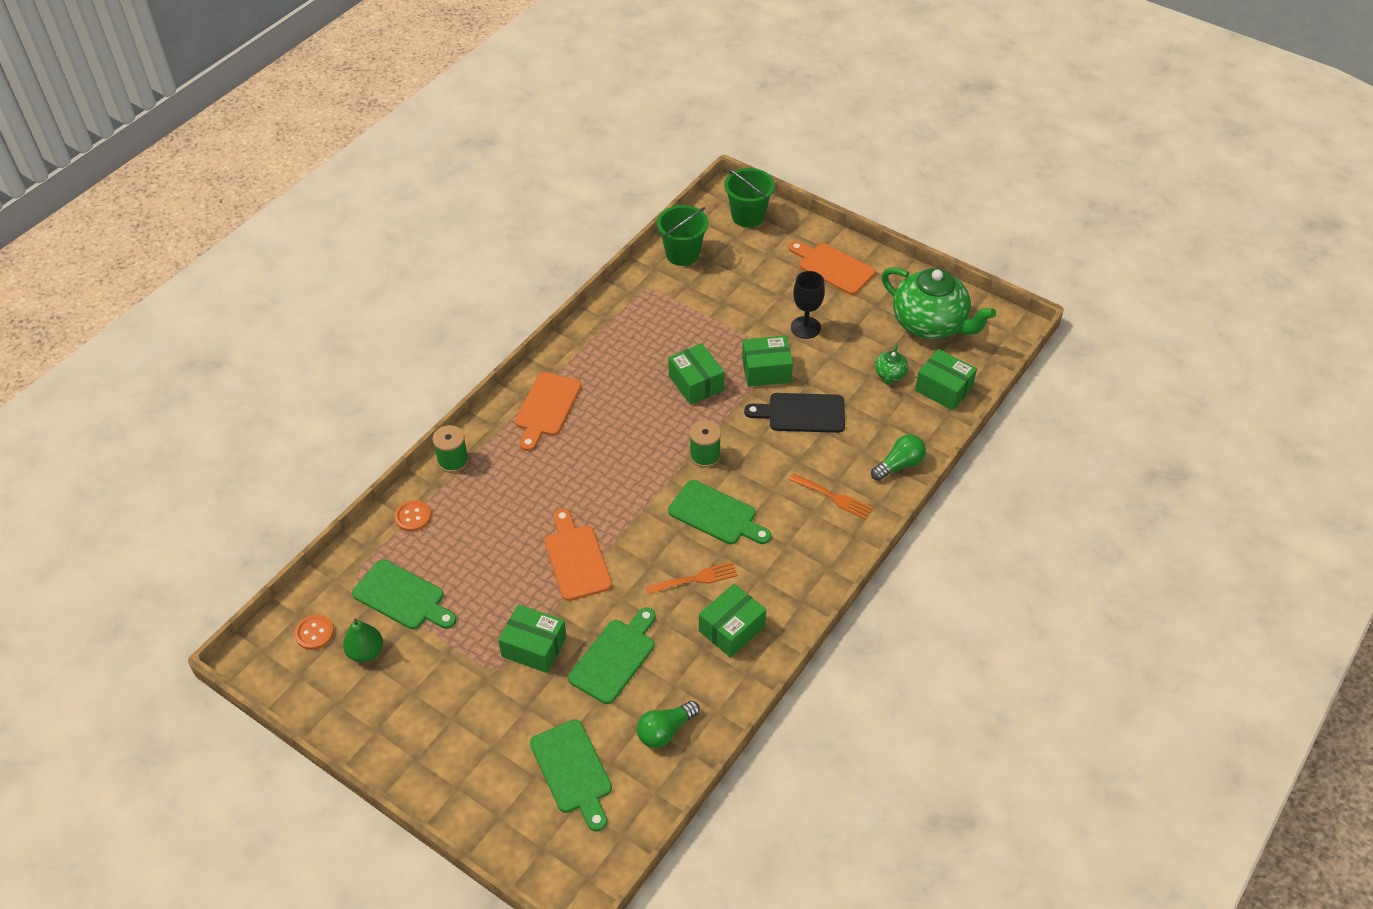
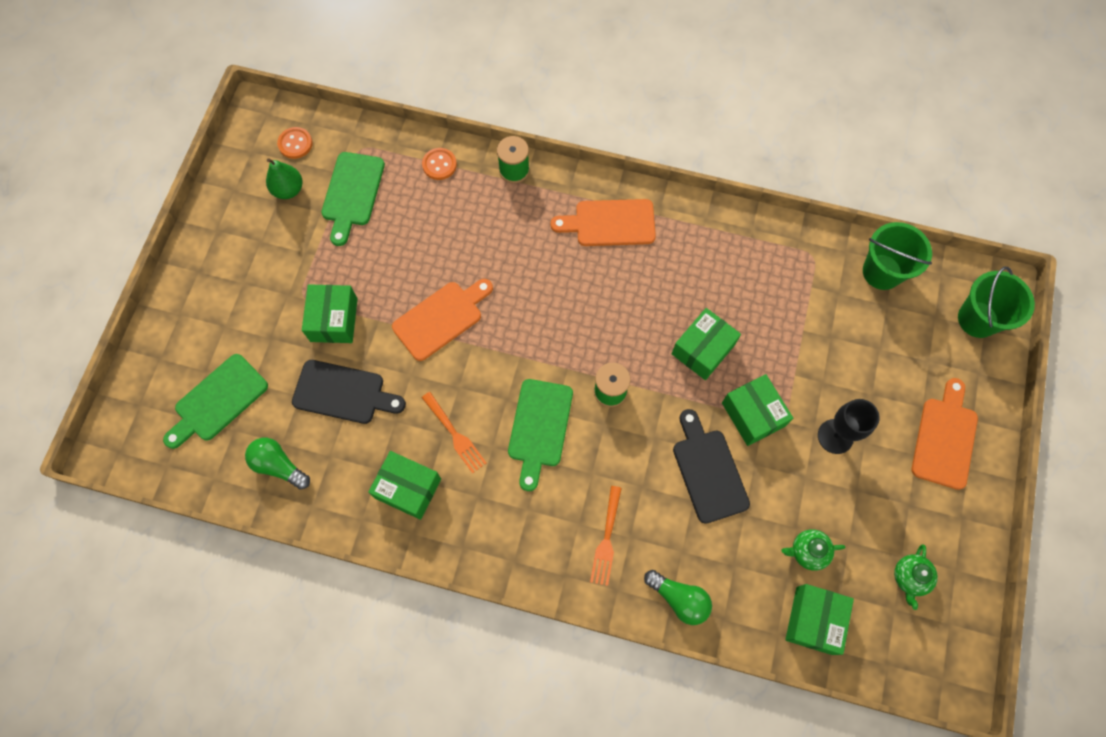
camera: 70 degrees right, 20 degrees up
green cutting board [568,607,656,704] -> black cutting board [292,360,406,424]
green teapot [882,267,996,339] -> green teapot [894,544,938,610], size x0.42

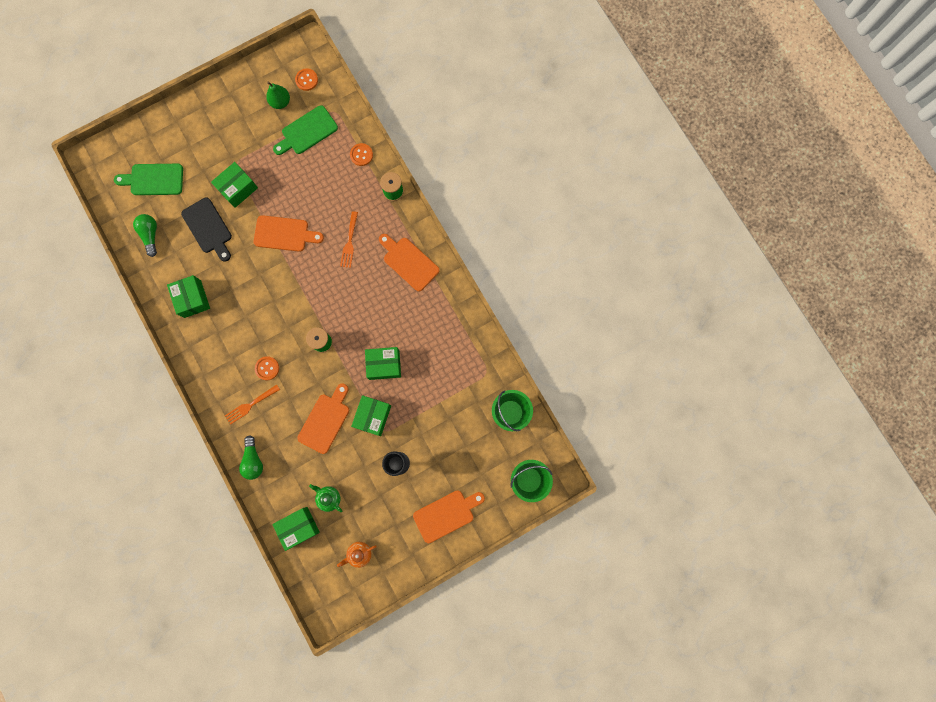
camera: 45 degrees right, 10 degrees up
orange fork [422,392,486,474] -> orange fork moved to [340,211,358,268]
green cutting board [508,379,573,491] -> none
black cutting board [673,409,750,524] -> orange cutting board [297,383,349,454]
green teapot [894,544,938,610] -> orange teapot [337,542,377,568]
none -> orange button [255,356,279,380]

